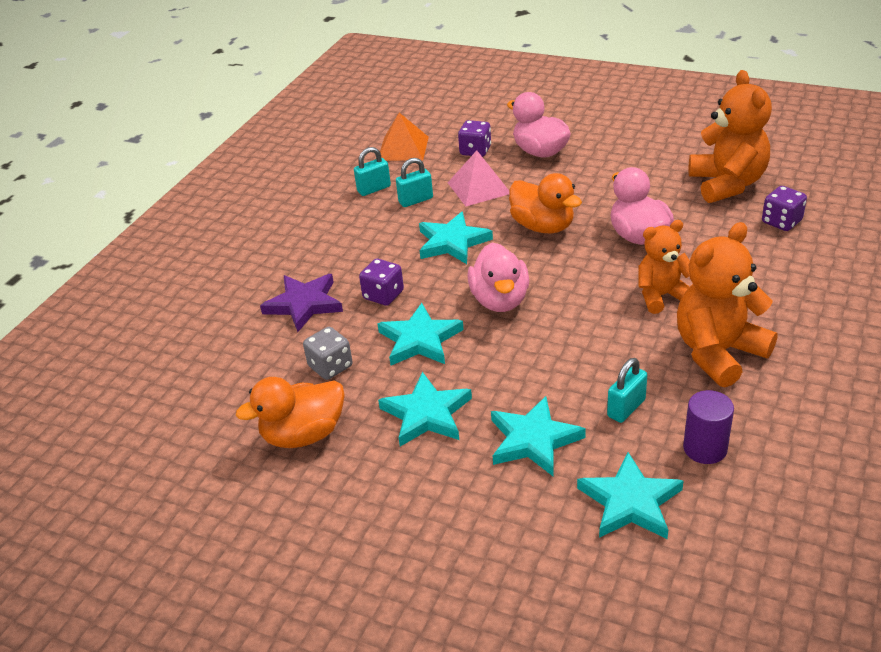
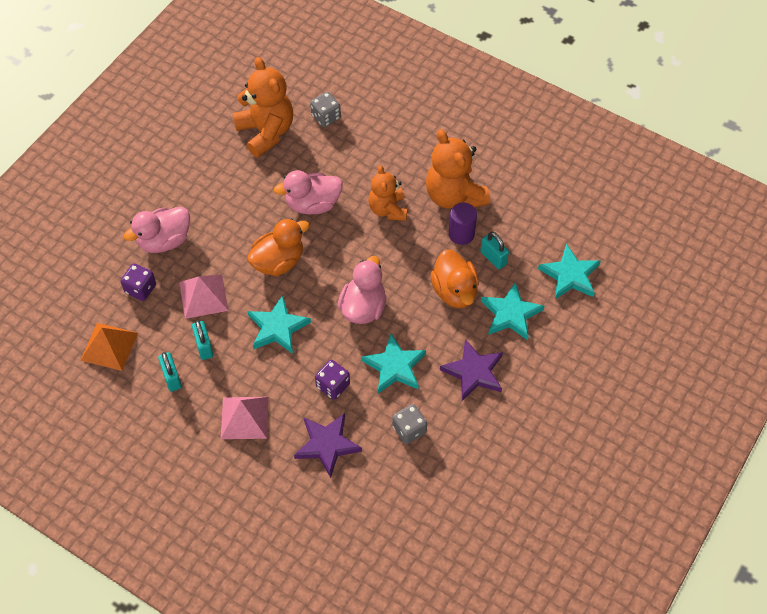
camera: 85 degrees left, 20 degrees up
orange duck [236,377,345,448] -> orange duck moved to [430,249,479,308]
turquoise star [378,372,472,447] -> purple star [440,339,503,401]
pink duck [467,242,529,312] -> pink duck turned 75 degrees counterclockwise [338,256,386,324]
purple cylinder [683,390,734,464] -> purple cylinder moved to [449,203,477,245]
orange teddy bear [689,70,772,203] -> orange teddy bear turned 60 degrees clockwise [233,57,293,158]
purple dice [762,186,807,231] -> grey dice [310,92,341,127]
none -> pink pyramid [221,397,269,439]

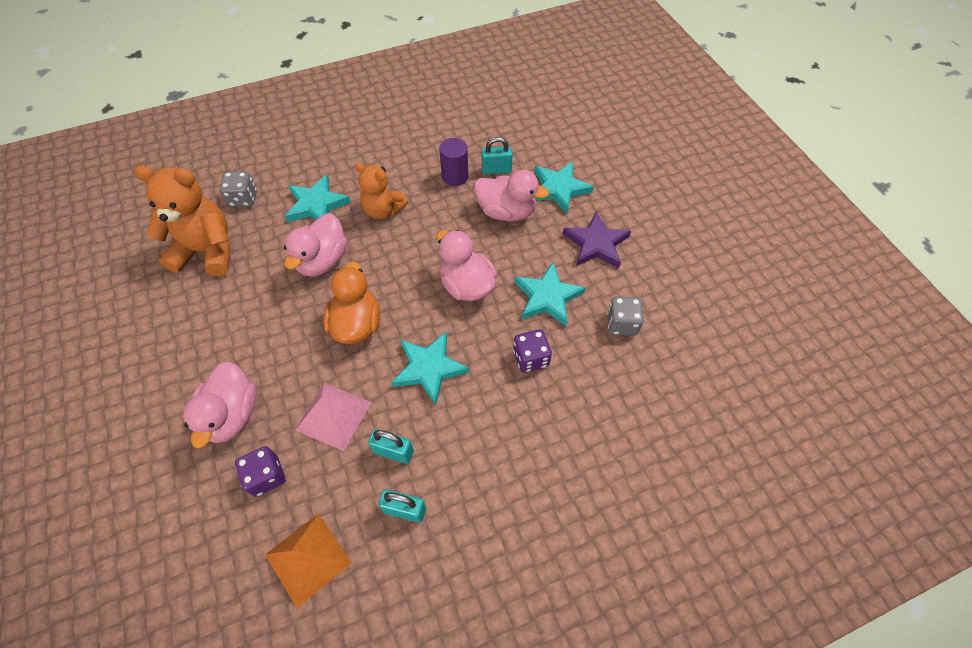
camera: 55 degrees left, 0 degrees up
pink pyramid [221,397,269,439] -> none
purple star [294,413,362,478] -> none
orange teddy bear [426,129,490,209] -> none
orange duck [430,249,479,308] -> pink duck [474,170,549,221]
turquoise star [538,244,601,299] -> turquoise star moved to [285,174,351,222]

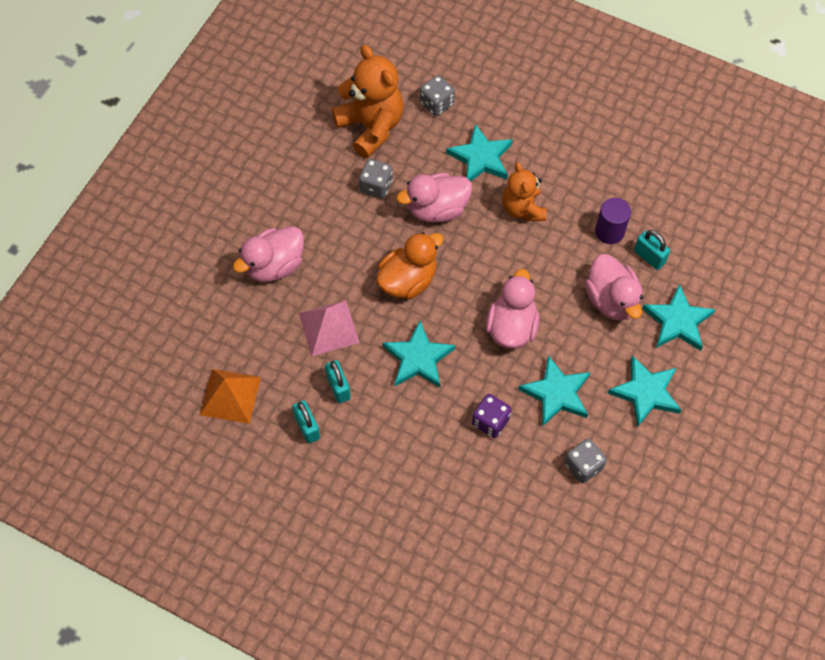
camera: 50 degrees right, 5 degrees up
purple dice [235,446,285,497] -> none
purple star [562,211,631,268] -> turquoise star [608,355,681,427]
none -> grey dice [359,159,393,199]

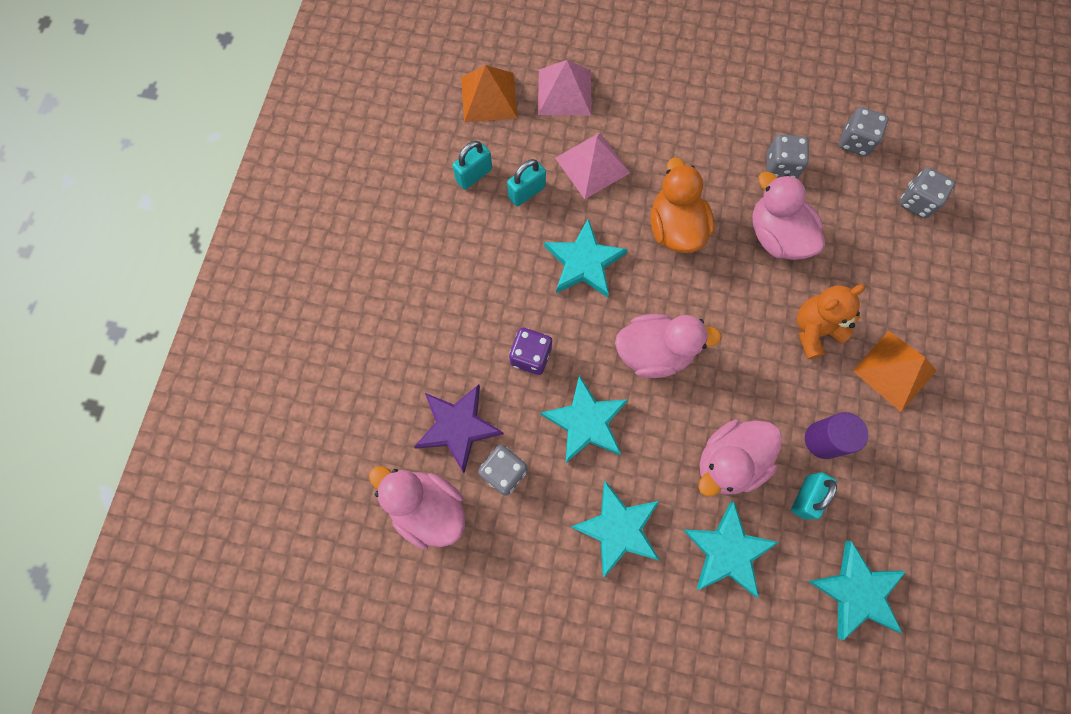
camera: 75 degrees right, 10 degrees up
pink duck [233,226,304,282] -> pink duck moved to [369,466,465,550]
orange teddy bear [332,45,404,158] -> grey dice [839,107,889,157]
orange duck [376,232,444,299] -> orange duck turned 135 degrees counterclockwise [650,157,714,253]
turquoise star [446,124,513,181] -> turquoise star moved to [808,541,906,640]
none -> purple star [414,384,504,473]
none -> pink pyramid [538,60,591,116]
none -> orange pyramid [853,331,937,412]

